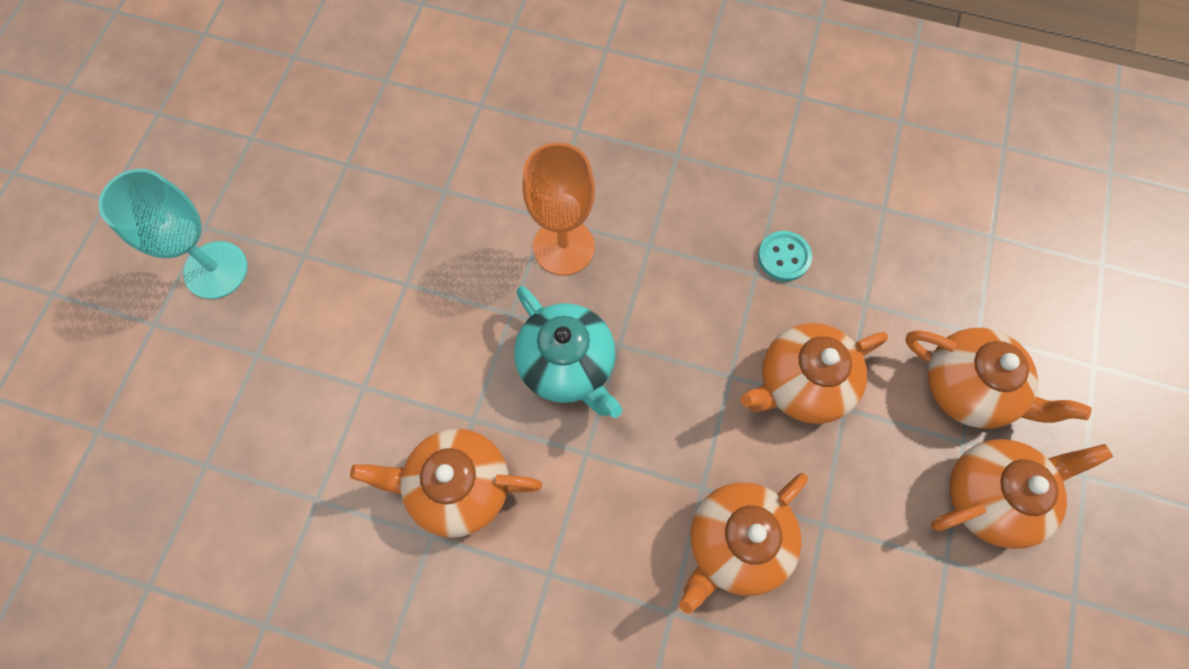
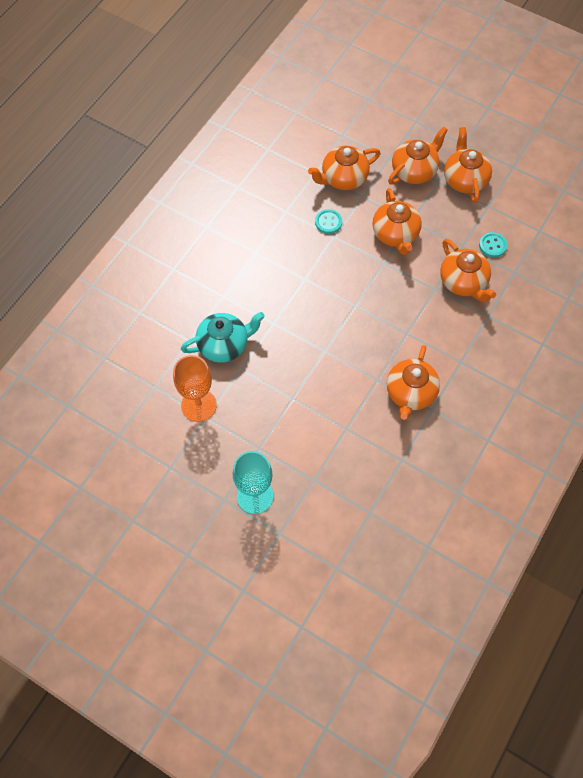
camera: 75 degrees left, 5 degrees down
turquoise teapot [514,286,622,418] -> turquoise teapot moved to [181,312,265,363]
orange goblet [522,143,595,275] -> orange goblet moved to [173,355,217,422]
none -> orange teapot [308,146,381,190]
none -> turquoise button [479,232,507,257]

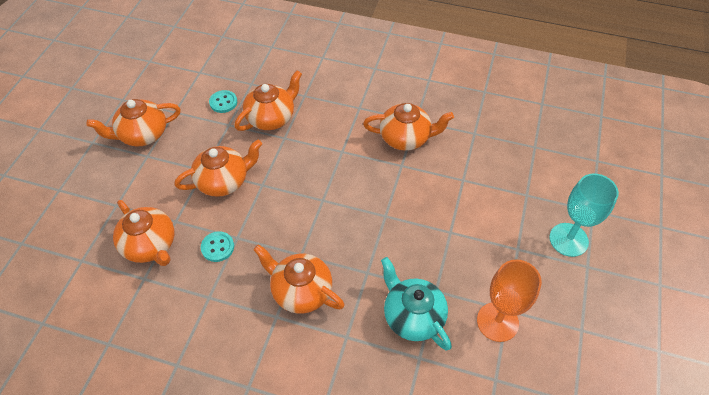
camera: 105 degrees left, 10 degrees down
orange teapot [388,126,448,185] -> orange teapot moved to [253,244,345,314]

